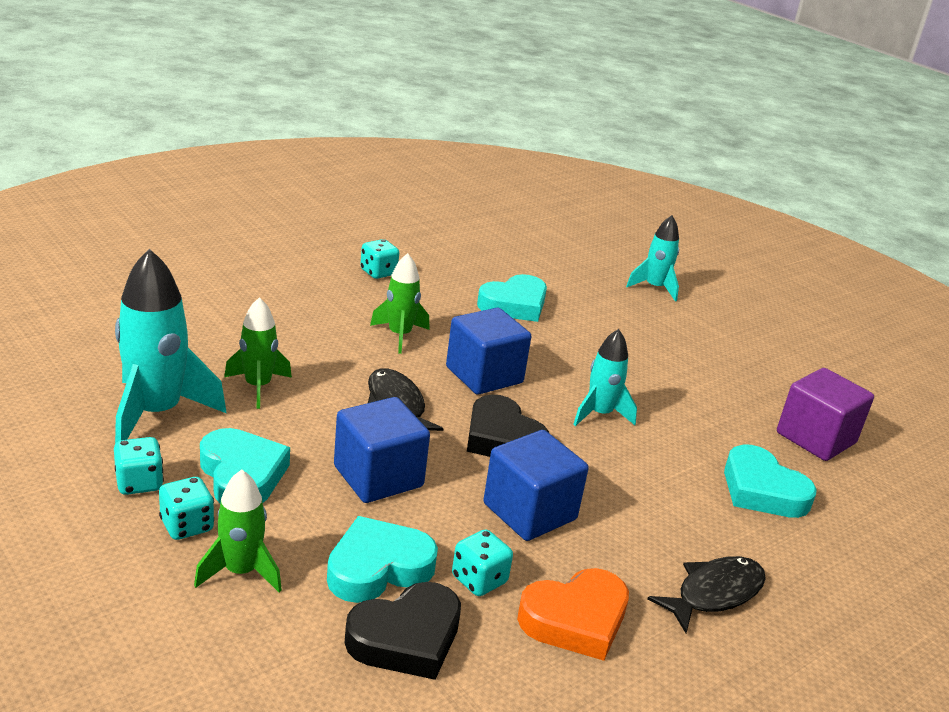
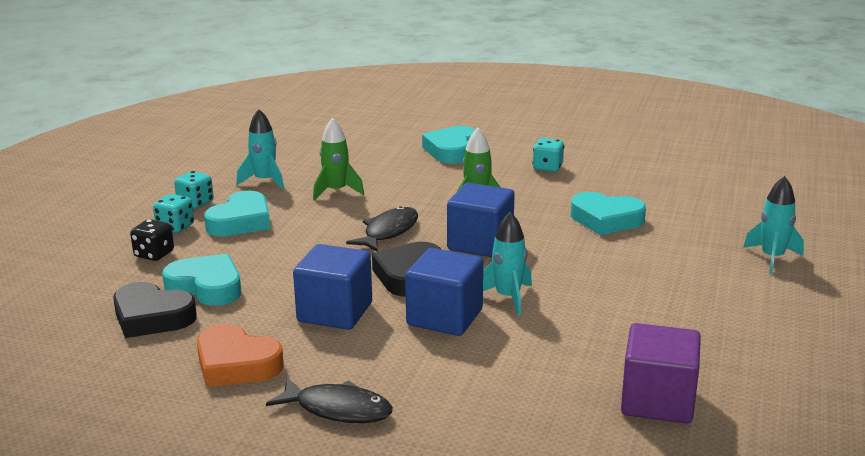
camera: 60 degrees right, 5 degrees down
turquoise rocket [115,249,226,443] -> turquoise rocket [236,109,284,189], size x0.59
green rocket [194,469,282,592] -> black dice [130,219,174,261]
blue cube [334,397,430,503] -> blue cube moved to [405,248,483,336]
turquoise dice [452,529,513,596] -> none
turquoise heart [724,444,816,518] -> turquoise heart moved to [422,126,475,164]

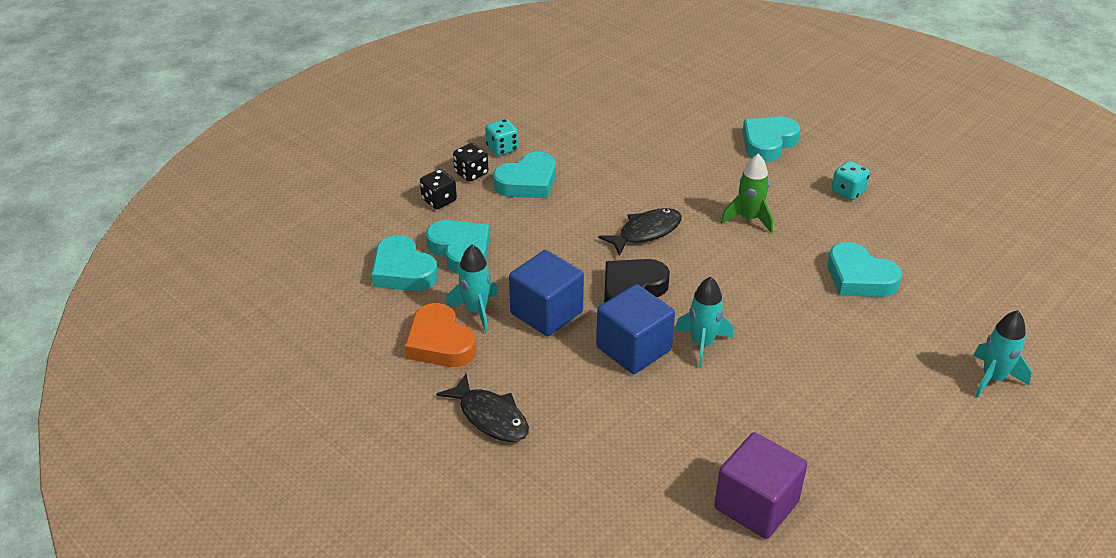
camera: 25 degrees right, 15 degrees up
black heart [113,282,197,338] -> turquoise heart [371,235,438,291]
turquoise dice [153,194,194,233] -> black dice [453,143,488,182]
turquoise rocket [236,109,284,189] -> turquoise rocket moved to [445,244,498,333]
green rocket [313,118,364,201] -> none
blue cube [447,183,515,257] -> none

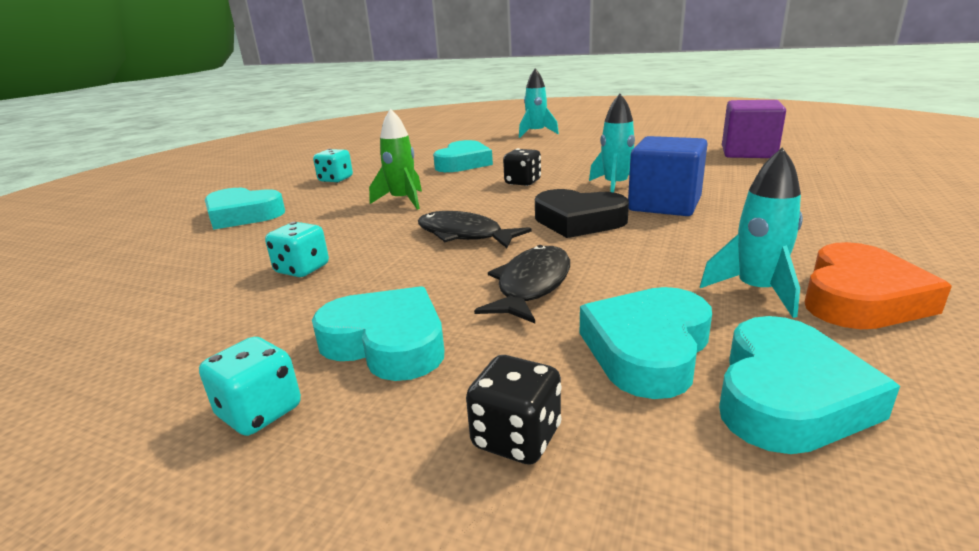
camera: 110 degrees left, 15 degrees down
black fish [436,374,529,442] -> black fish moved to [474,245,570,323]
black dice [453,143,488,182] -> black dice moved to [503,148,541,186]
blue cube [509,250,584,336] -> none
none -> turquoise dice [265,222,329,277]

